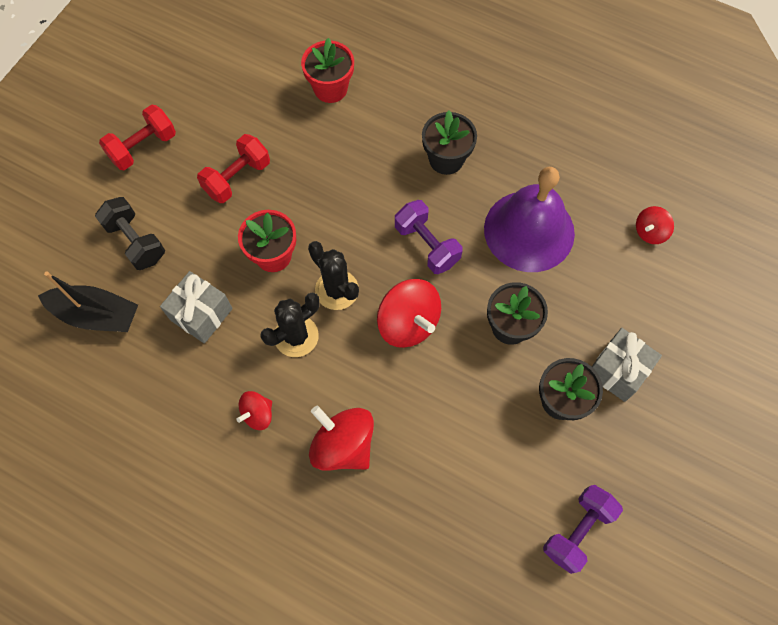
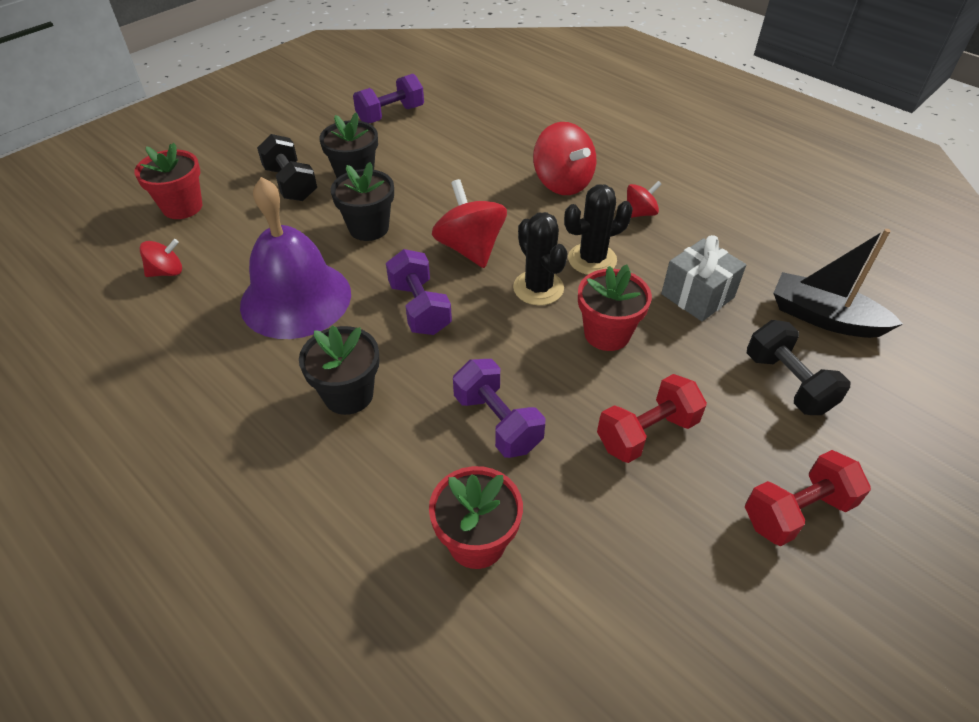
camera: 165 degrees left, 20 degrees down
grey gift [592,328,662,402] -> black dumbbell [257,134,317,201]
none -> red flower pot [134,143,202,219]
none -> purple dumbbell [453,359,545,458]

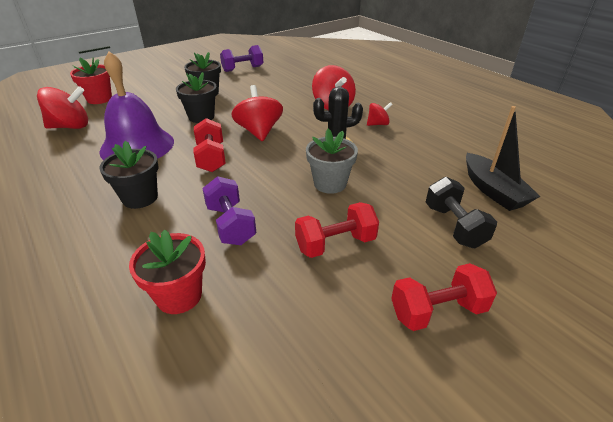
camera: 10 degrees right, 10 degrees down
red spinning top [140,239,182,277] -> red spinning top [37,86,88,129], size x1.80
black dumbbell [257,134,317,201] -> none
purple dumbbell [386,249,452,335] -> red dumbbell [194,118,226,172]
black cactus [513,212,568,305] -> none
red flower pot [578,265,652,351] -> grey flower pot [306,129,358,194]
grey gift [661,235,746,321] -> none
black boat [773,229,903,338] -> black boat turned 150 degrees counterclockwise [466,106,540,211]

